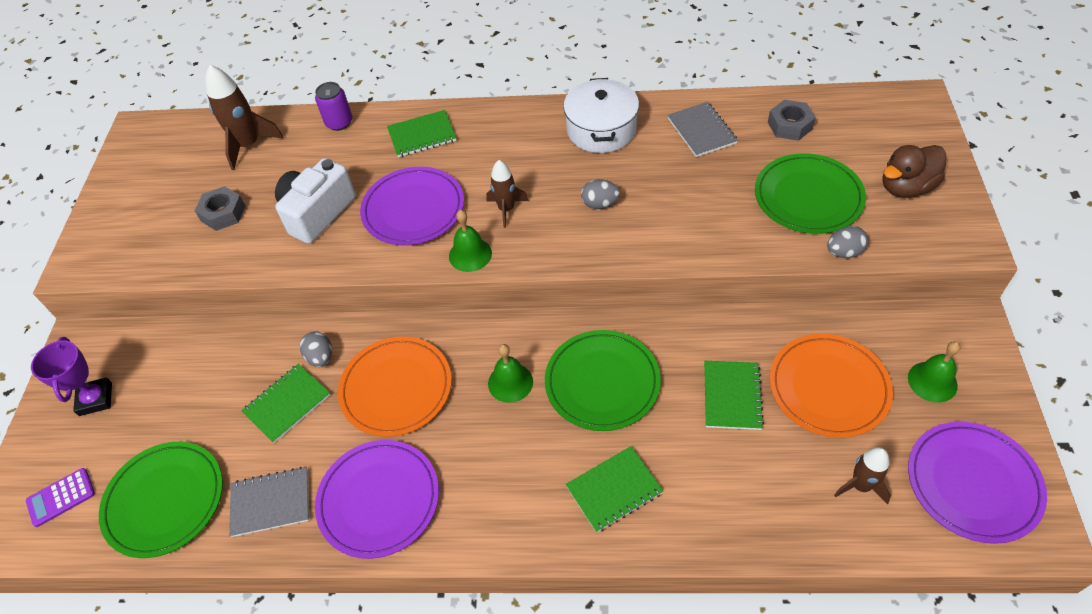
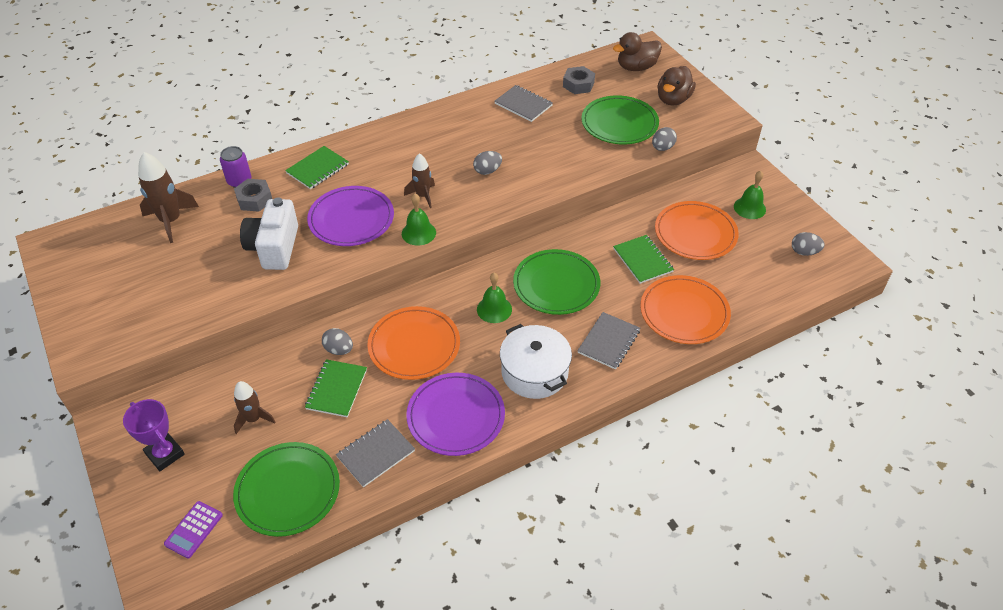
camera: 35 degrees left, 5 degrees down
grey nut [195,186,245,231] -> grey nut moved to [234,179,272,212]
white pot [563,78,639,153] -> white pot moved to [500,324,572,399]
green notebook [566,446,663,533] -> grey notebook [577,312,640,370]
brown rocket [834,447,891,505] -> brown rocket moved to [234,381,275,434]
purple plate [908,422,1047,544] -> grey egg [792,232,824,256]
none -> brown duck [613,32,662,71]
none -> orange plate [640,275,731,344]

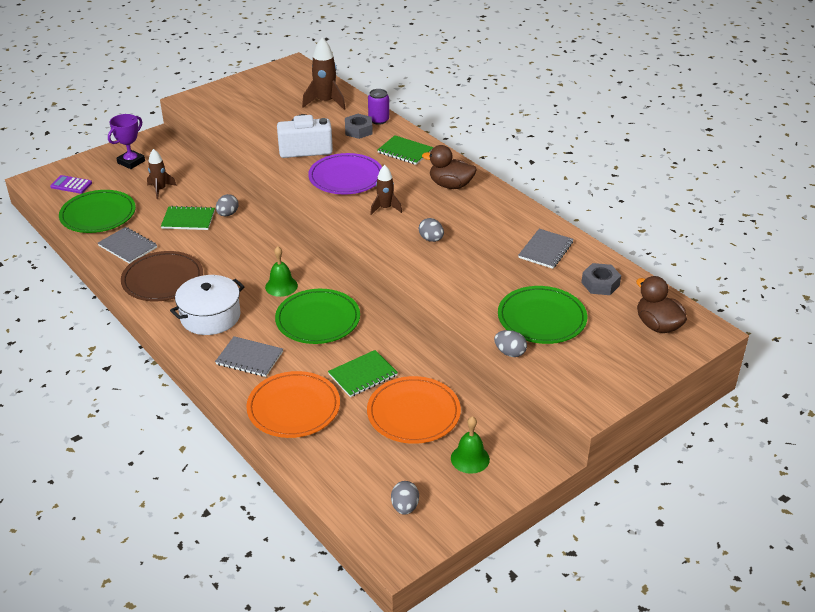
camera: 80 degrees right, 10 degrees down
orange plate [367,306,460,380] -> none
green bell [402,194,436,246] -> none
purple plate [406,373,505,456] -> brown plate [121,251,203,301]
brown duck [657,66,696,106] -> brown duck moved to [422,145,477,189]

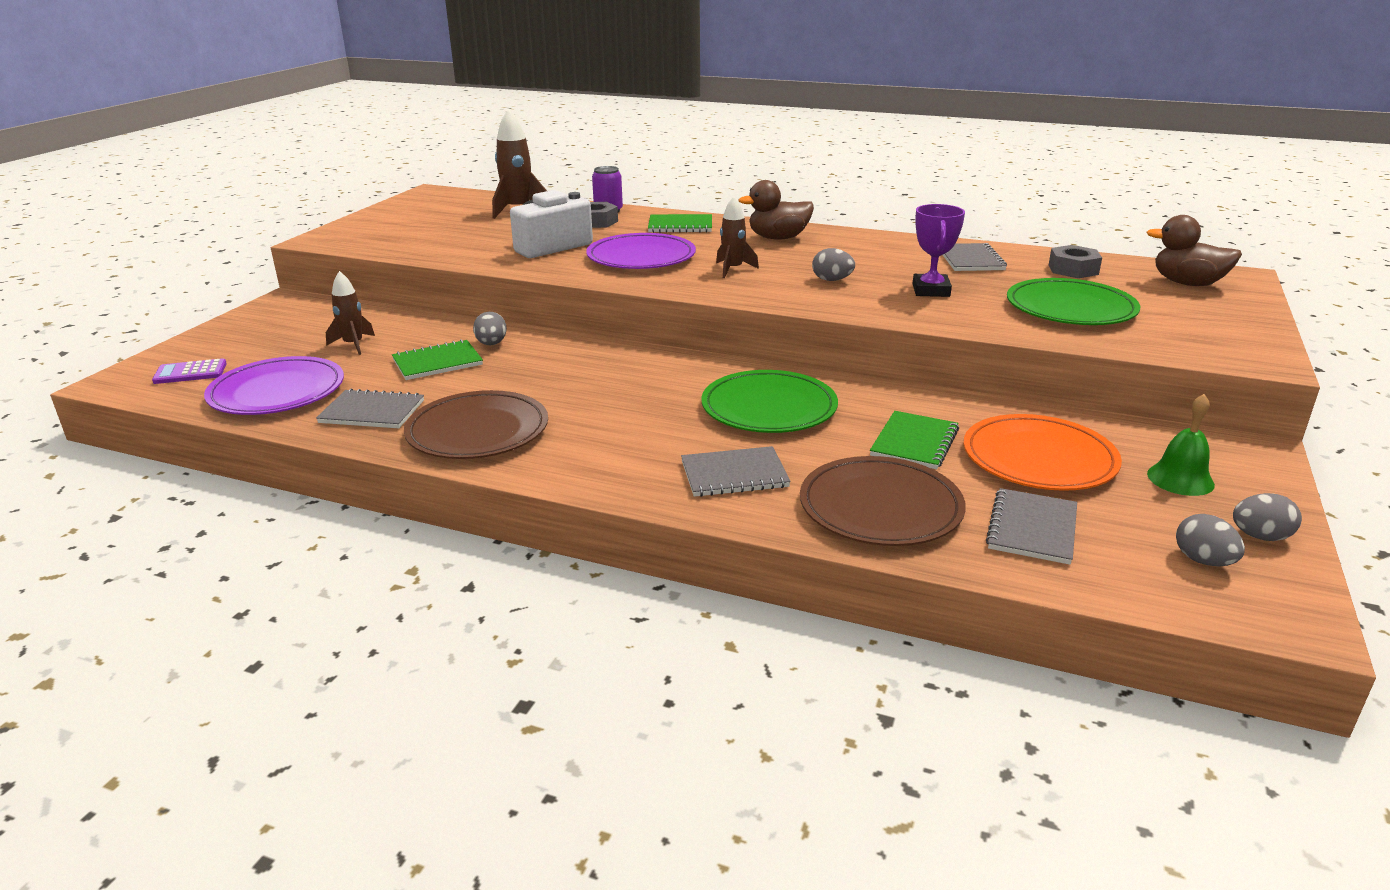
camera: 30 degrees left, 10 degrees down
green plate [59,190,136,233] -> purple plate [204,356,344,415]
purple trophy [108,114,145,169] -> purple trophy moved to [913,204,965,297]
white pot [170,275,245,335] -> none
orange plate [246,371,340,438] -> brown plate [800,456,966,546]
green bell [265,246,298,297] -> none
grey egg [494,330,527,357] -> grey egg moved to [1233,493,1302,541]
none -> grey notebook [986,488,1077,565]

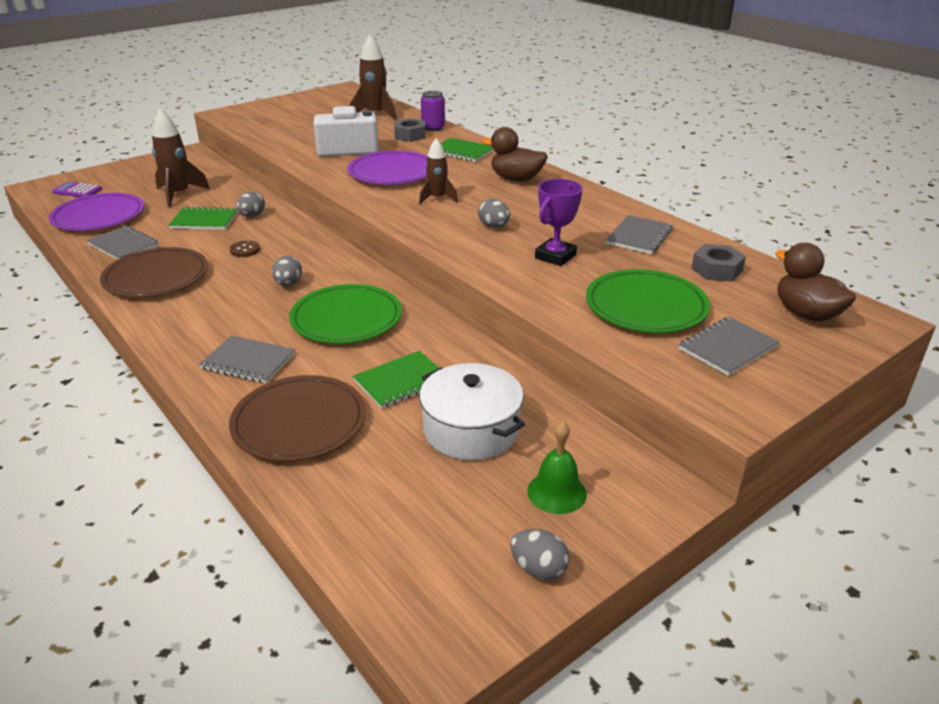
camera: 30 degrees right, 5 degrees up
brown rocket [326,271,375,355] -> brown rocket [152,109,210,208], size x1.58
orange plate [964,414,1122,491] -> white pot [419,363,525,460]
grey notebook [986,488,1077,565] -> grey notebook moved to [678,317,780,376]
grey egg [1176,514,1245,566] -> grey egg moved to [272,256,302,286]
none -> brown button [229,240,260,257]

